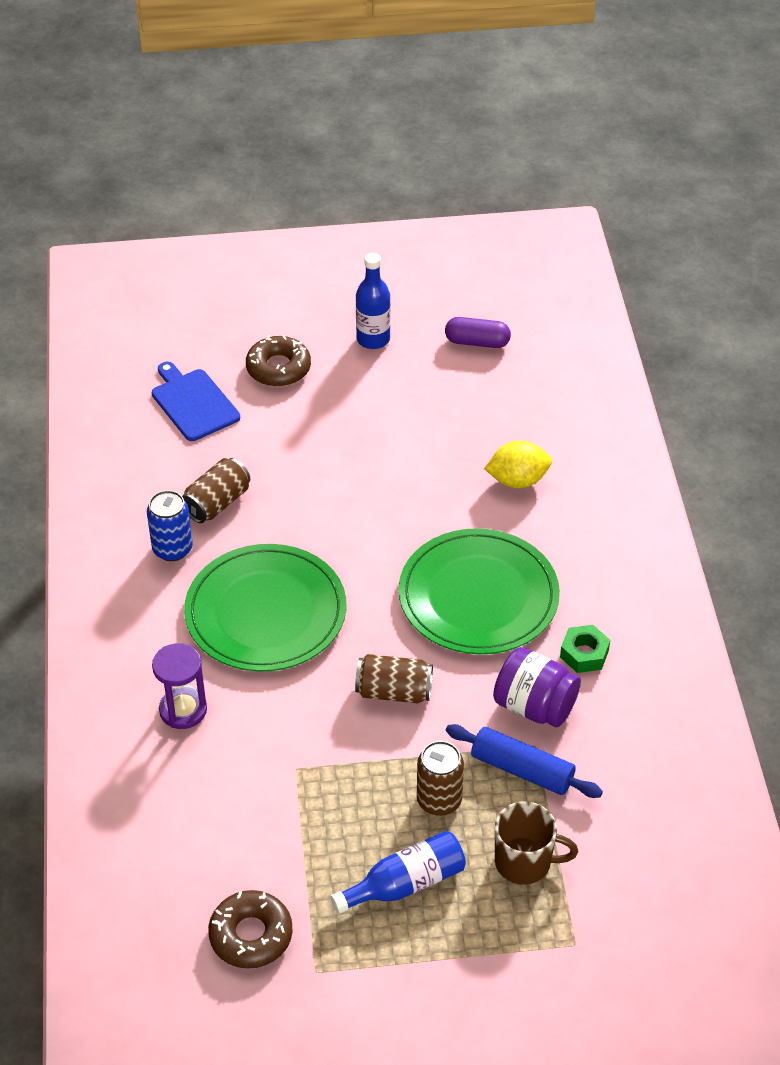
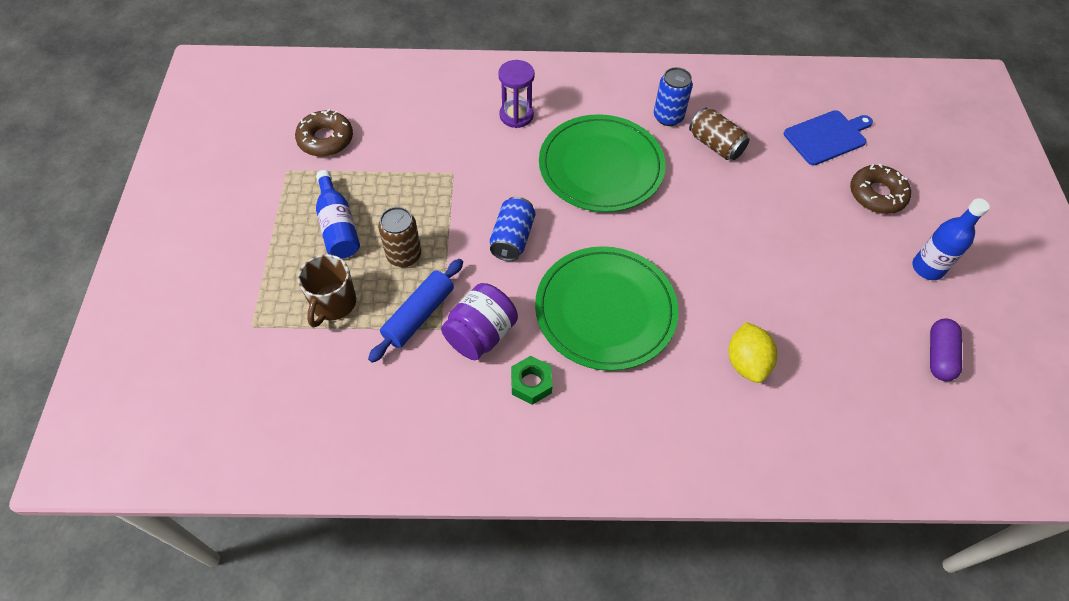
camera: 95 degrees right, 10 degrees up
brown can [355,654,433,703] -> blue can [490,197,535,261]

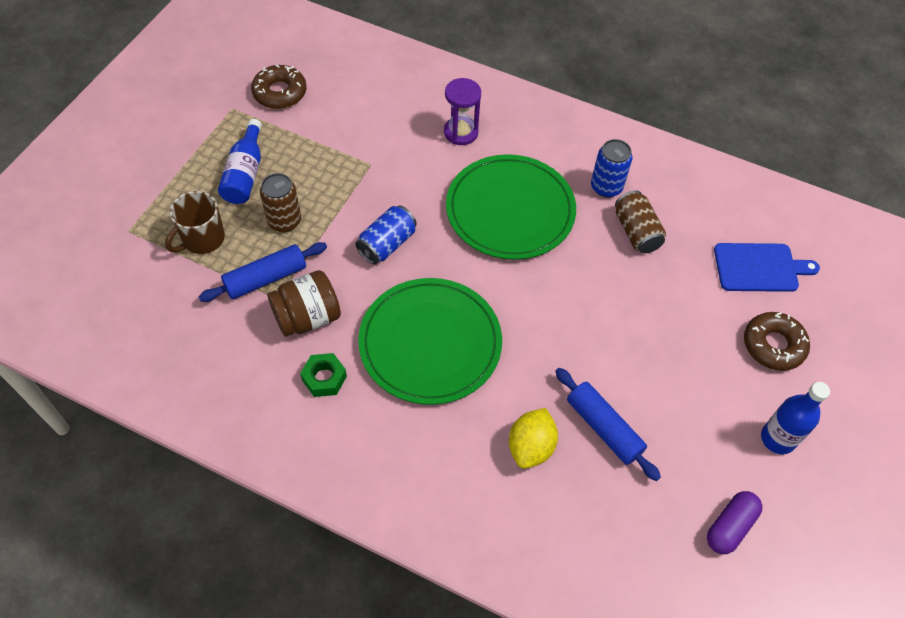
camera: 25 degrees right, 0 degrees up
purple jar [441,283,518,360] -> brown jar [267,270,341,337]
none -> blue rolling pin [555,368,661,481]

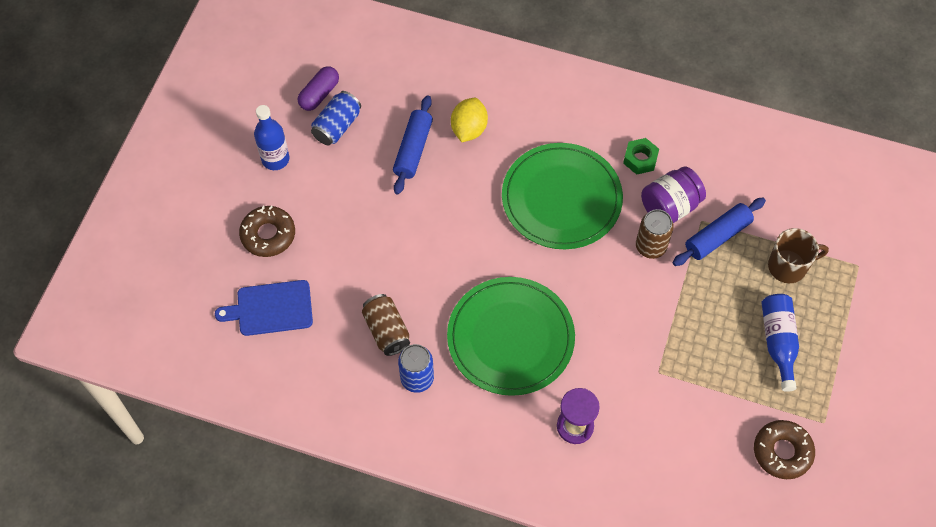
camera: 175 degrees right, 5 degrees up
brown mug [165,191,225,254] -> brown mug turned 45 degrees clockwise [768,228,829,283]
brown can [260,173,301,232] -> brown can moved to [636,209,674,259]
brown jar [267,270,341,337] -> purple jar [641,166,706,223]
blue can [355,206,417,264] -> blue can moved to [311,91,361,145]
blue rolling pin [555,368,661,481] -> blue rolling pin turned 60 degrees clockwise [393,95,433,195]

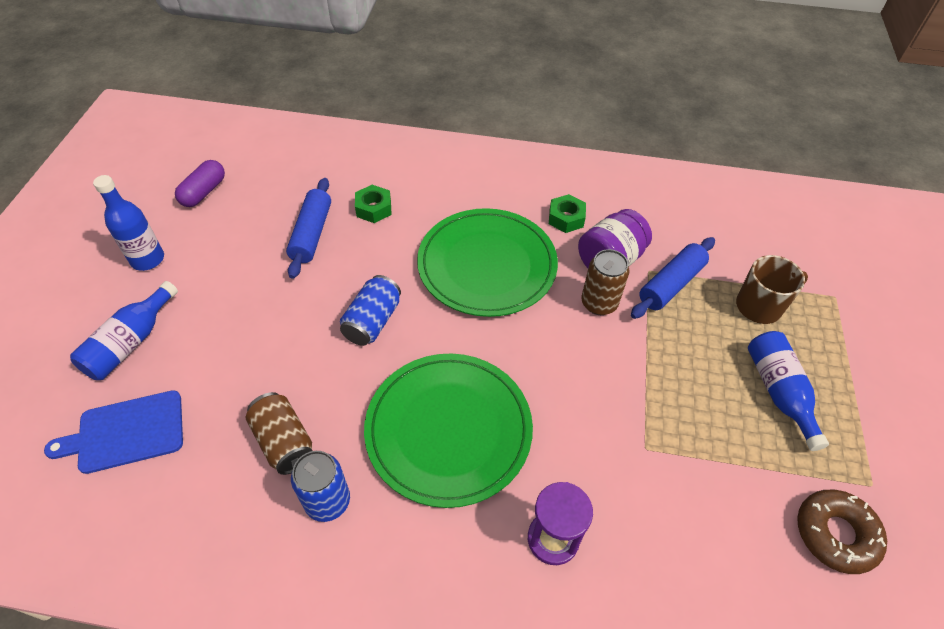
camera: 10 degrees left, 10 degrees down
brown donut [239,206,295,257] -> blue bottle [70,281,178,380]
blue can [311,91,361,145] -> blue can moved to [340,275,401,346]
yellow lemon [451,98,488,142] -> green nut [355,185,392,223]

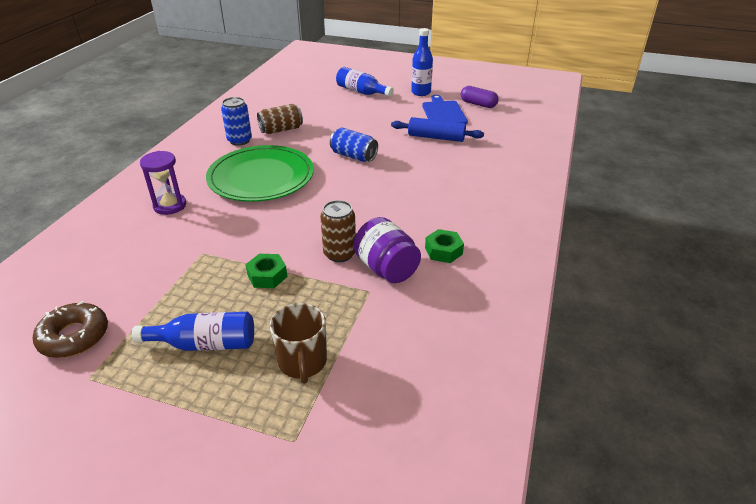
camera: 100 degrees right, 15 degrees down
blue cutting board [44,390,183,474] -> blue cutting board moved to [422,95,468,124]
green nut [355,185,392,223] -> green nut moved to [245,254,287,288]
green plate [417,208,558,317] -> none
blue rolling pin [631,237,715,319] -> none

